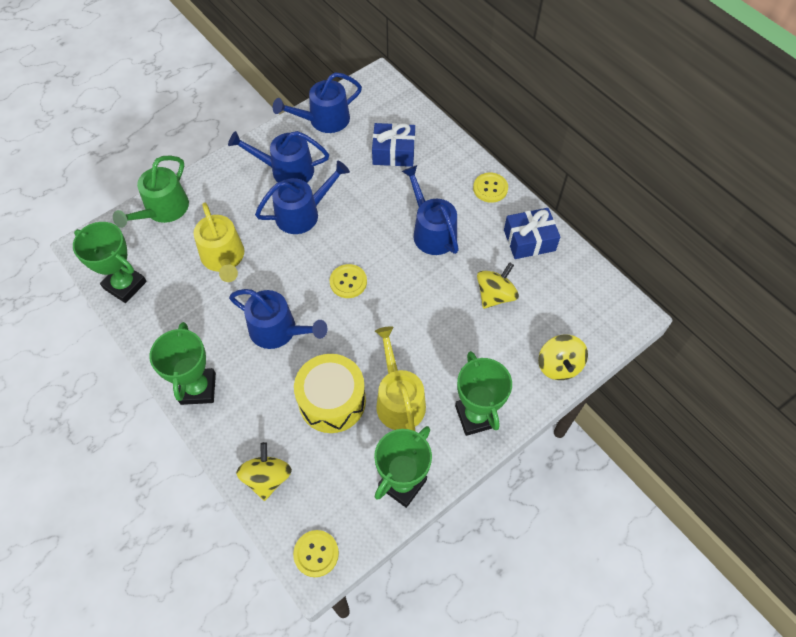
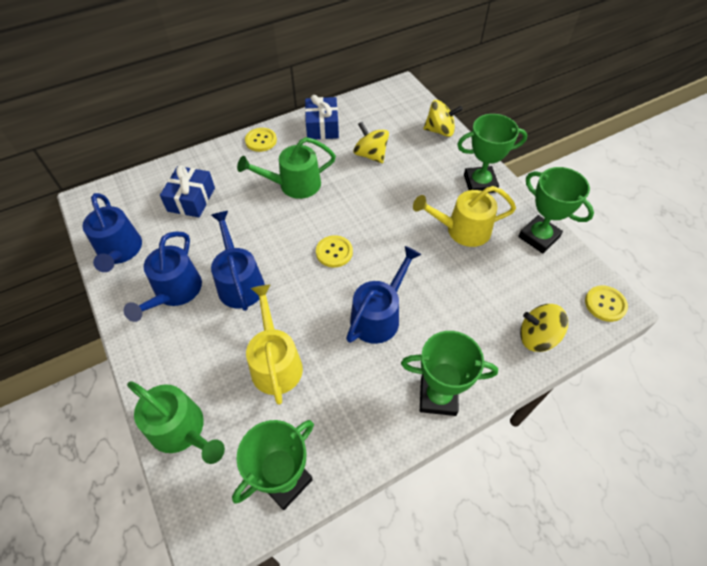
camera: 80 degrees left, 5 degrees down
yellow watering can [194,203,244,282] -> yellow watering can turned 90 degrees counterclockwise [246,284,303,405]
yellow drum [294,354,366,433] -> none
blue watering can [402,165,459,255] -> green watering can [237,137,336,199]

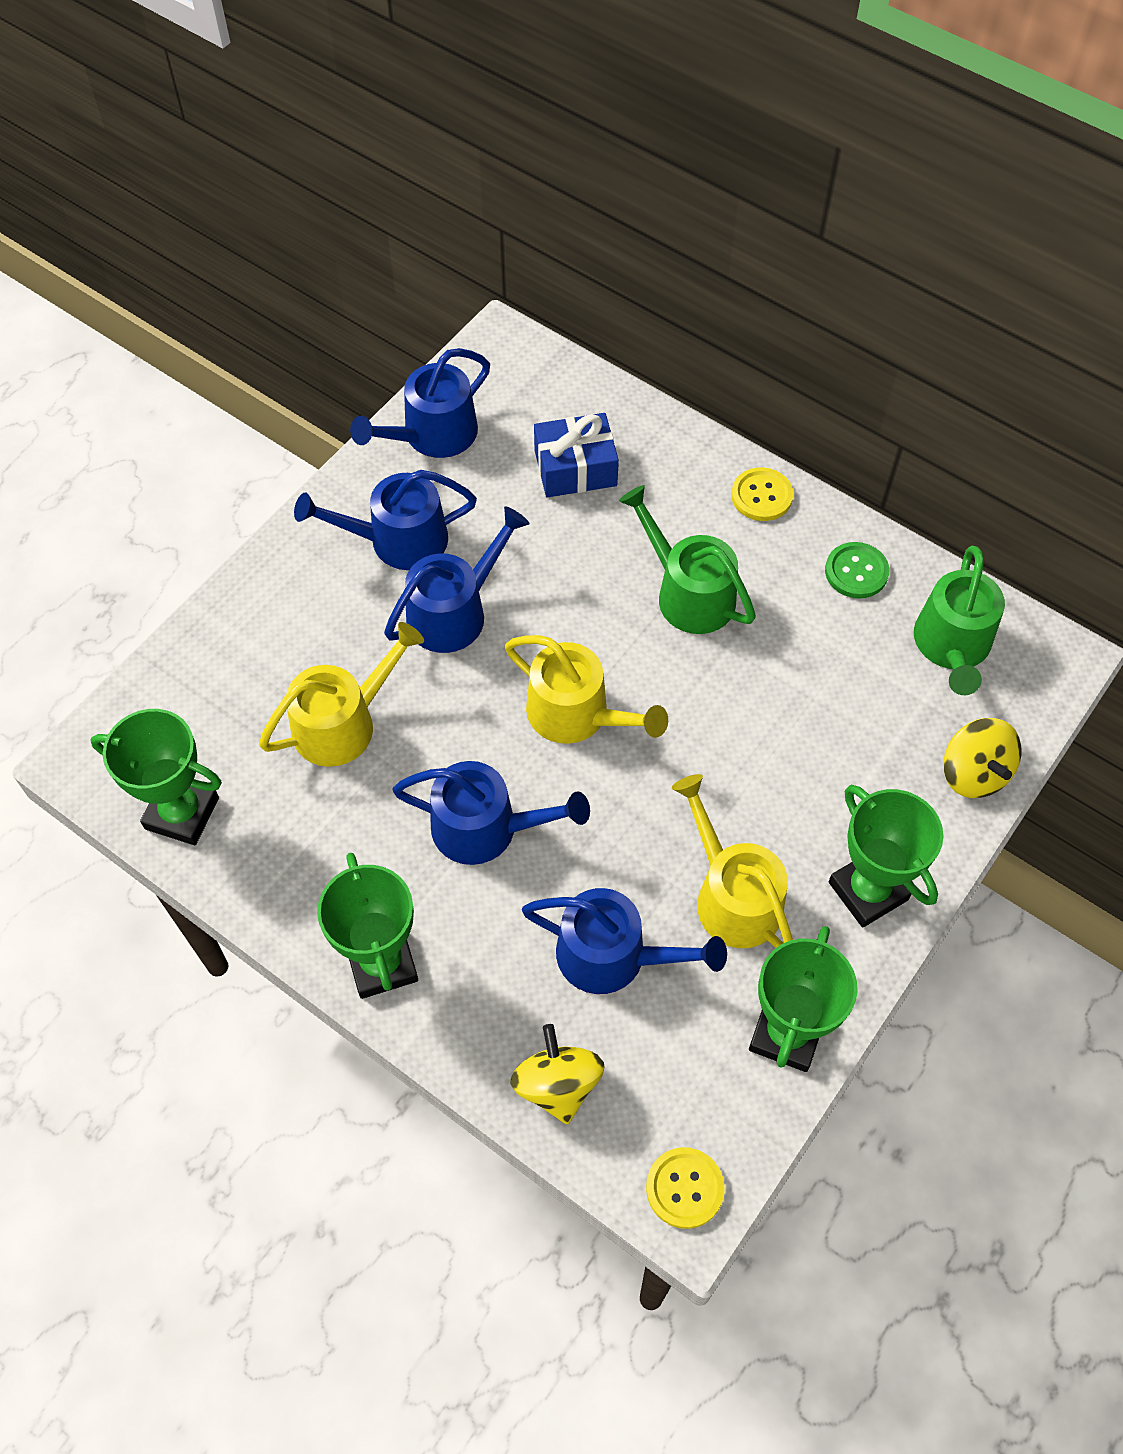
camera: 65 degrees right, 5 degrees up
green watering can [127,381,225,464] -> green watering can moved to [914,546,1005,695]
blue gift [305,95,339,139] -> green button [825,542,889,598]
yellow button [316,235,353,267] -> yellow watering can [505,635,668,744]
yellow spinning top [353,122,389,163] -> none
none -> blue watering can [522,888,727,994]

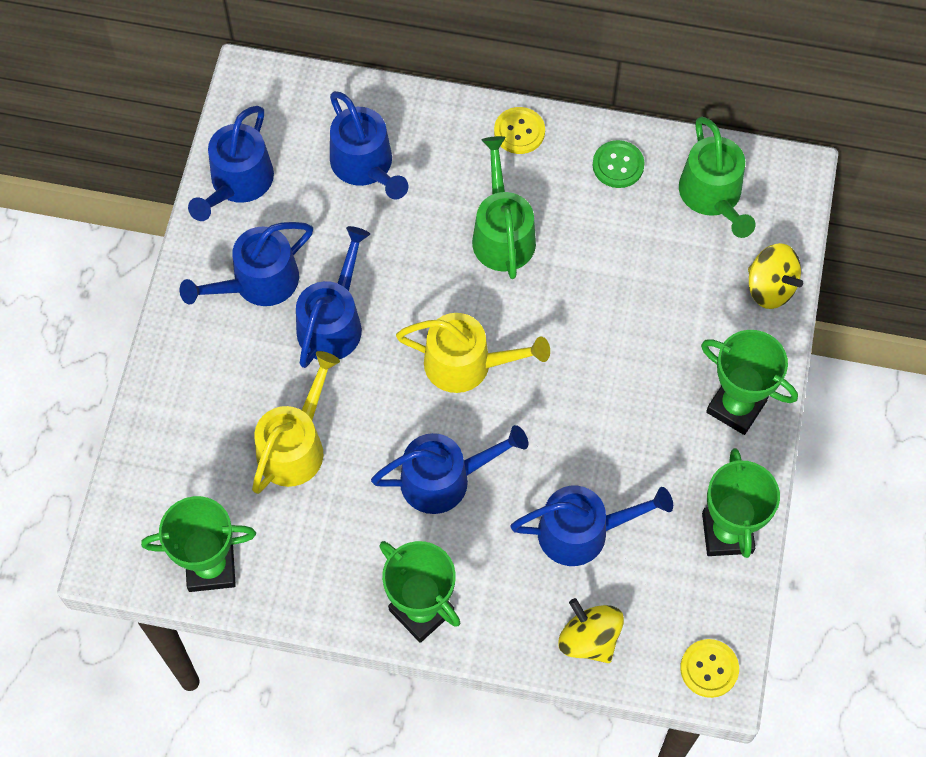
camera: 25 degrees left, 5 degrees up
blue gift [534,413,619,498] -> blue watering can [330,91,408,200]
green watering can [619,485,756,634] -> green watering can turned 60 degrees clockwise [472,136,536,279]
yellow watering can [672,774,793,948] -> none

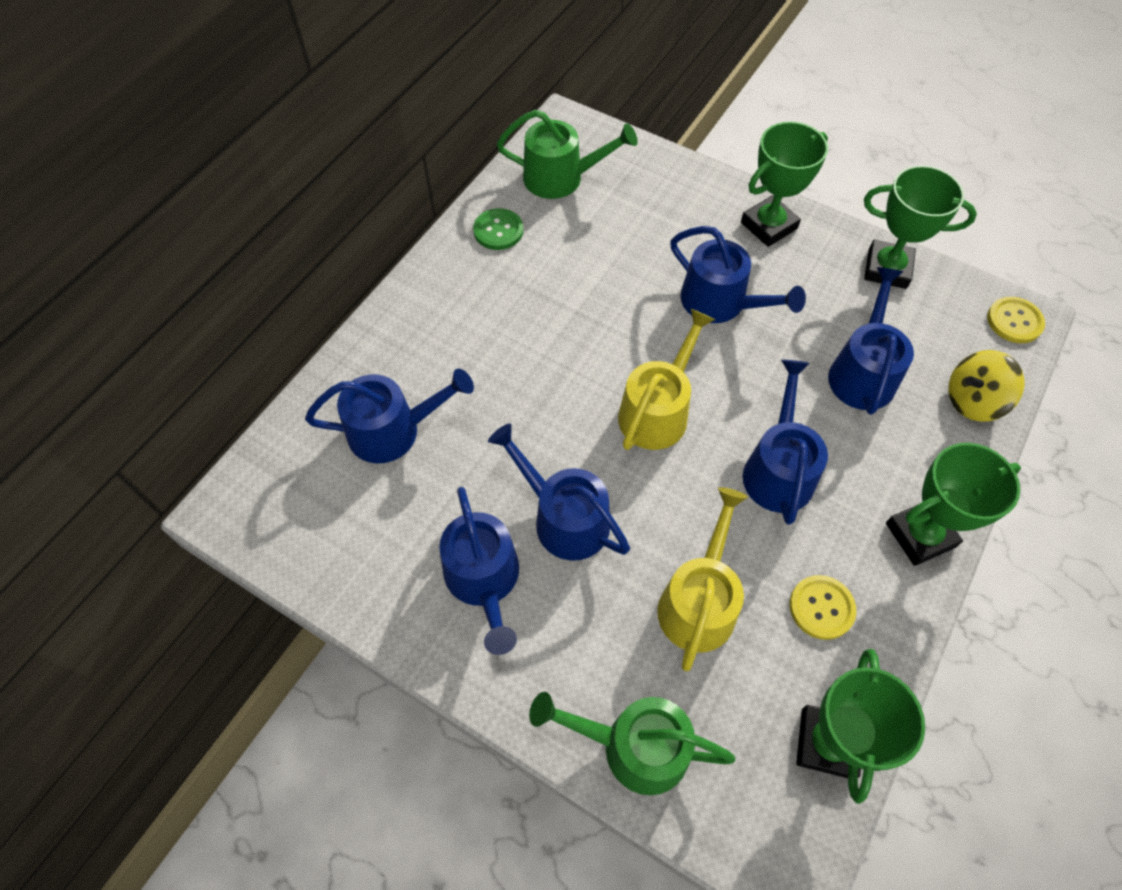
camera: 70 degrees left, 5 degrees down
blue watering can [188,106,274,221] -> blue watering can moved to [670,226,806,323]
yellow watering can [252,351,340,494] -> yellow watering can turned 60 degrees clockwise [657,487,748,671]
green watering can [472,136,536,279] -> green watering can moved to [529,692,736,795]
yellow button [494,107,545,154] -> yellow button moved to [790,575,857,640]
yellow spinning top [748,243,803,309] -> none

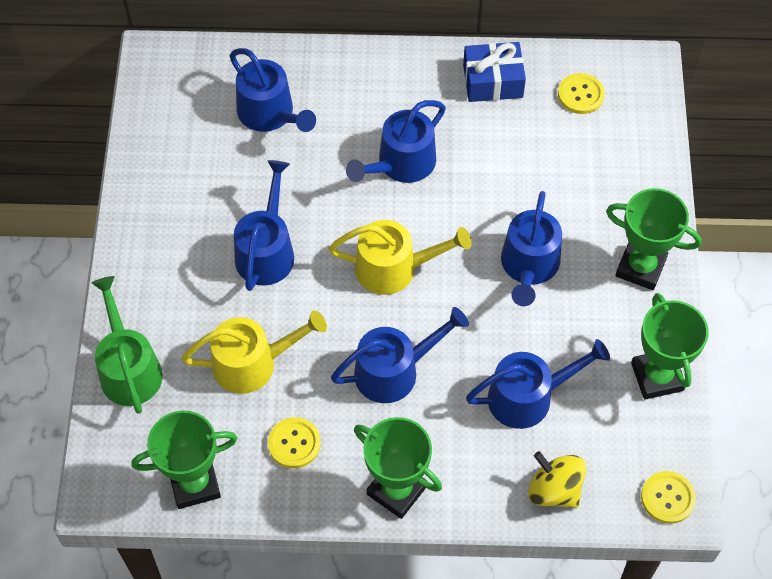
camera: 60 degrees right, 0 degrees up
blue watering can [439,487,519,655] -> blue watering can moved to [346,100,446,183]
green button [473,208,523,250] -> blue gift [463,42,526,102]
green watering can [497,110,638,199] -> yellow button [558,73,605,114]

